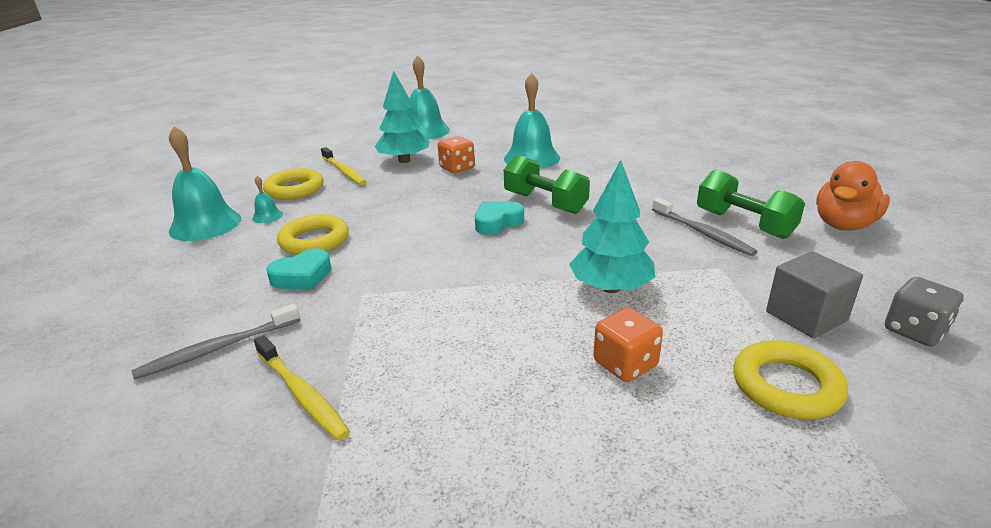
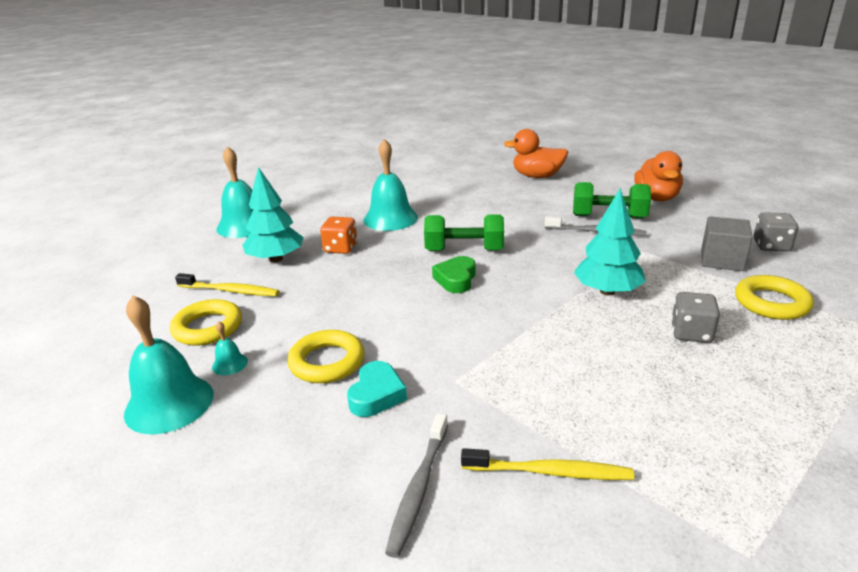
camera: 40 degrees left, 0 degrees up
turquoise heart [475,201,524,235] -> green heart [432,256,476,293]
orange dice [594,308,663,382] -> grey dice [671,292,720,343]
none -> orange duck [504,129,568,178]

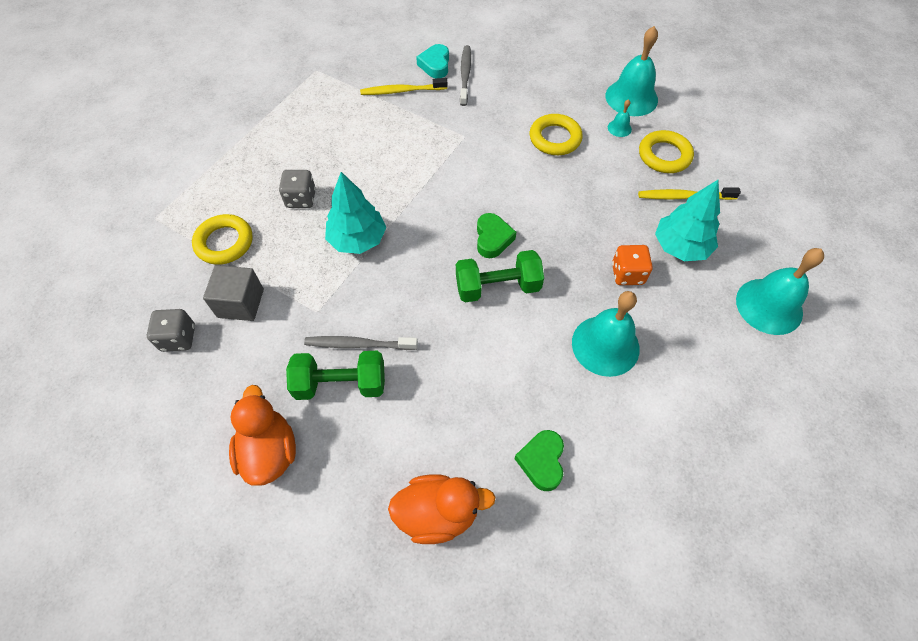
camera: 165 degrees right, 30 degrees up
turquoise heart [347,361,407,417] -> turquoise heart moved to [416,44,449,78]
none -> green heart [515,430,564,491]

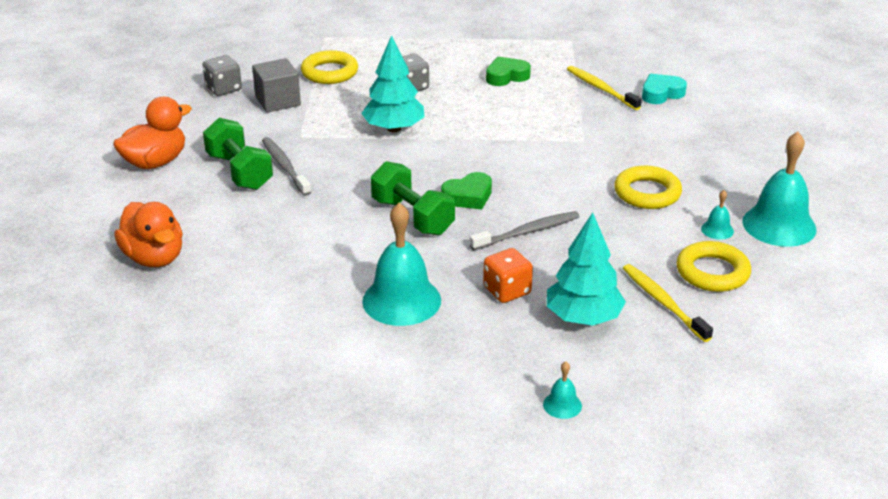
camera: 60 degrees right, 25 degrees down
grey toothbrush [460,45,471,106] -> grey toothbrush moved to [470,211,580,250]
green heart [515,430,564,491] -> green heart moved to [486,57,531,86]
turquoise bell [736,248,824,335] -> turquoise bell [543,362,582,419], size x0.44

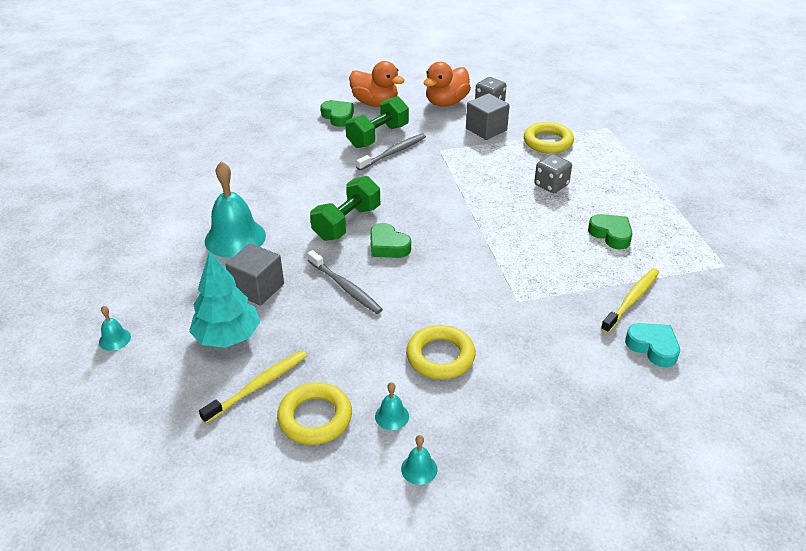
camera: 75 degrees right, 5 degrees up
orange duck [114,202,183,267] -> orange duck moved to [424,62,471,107]
turquoise tree [361,35,425,132] -> none
orange dice [483,248,533,303] -> grey cube [225,243,284,306]
turquoise bell [742,132,817,247] -> turquoise bell [401,435,437,485], size x0.44
none -> green heart [321,100,354,127]

